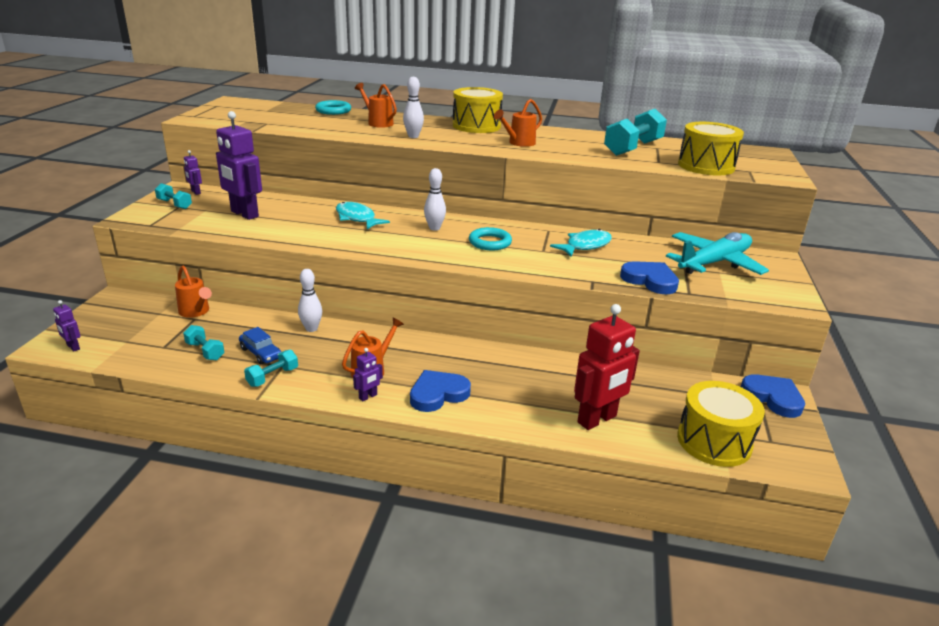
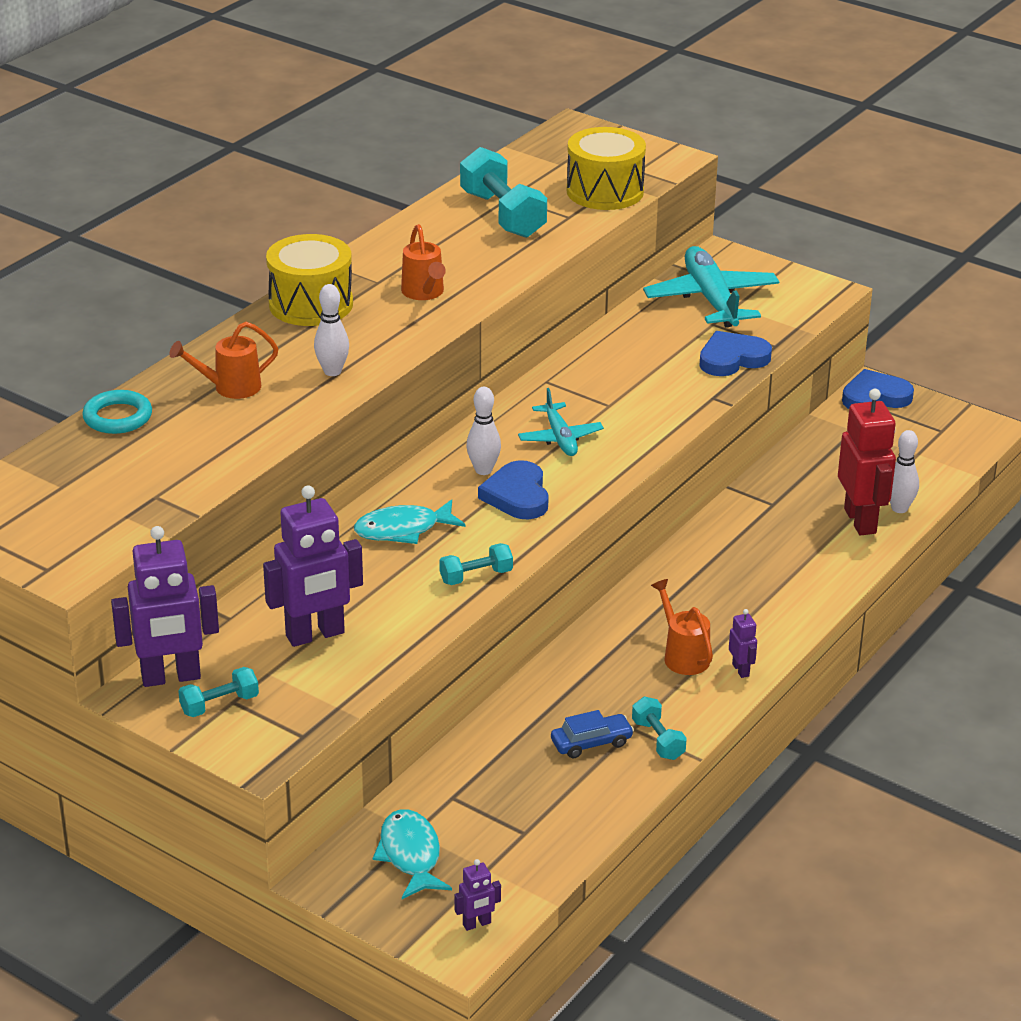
camera: 65 degrees left, 5 degrees up
orange watering can [175,265,212,318] -> none
turquoise dumbbell [183,325,224,360] -> turquoise dumbbell moved to [439,543,513,585]
purple robot [184,150,202,195] -> purple robot [111,526,219,687], size x2.22
white bowling pin [298,269,322,332] -> white bowling pin moved to [890,430,919,513]
blue heart [410,370,471,412] -> blue heart moved to [478,460,549,519]
turquoise ring [469,227,512,250] -> turquoise plane [518,388,604,456]
turquoise fish [550,229,612,257] -> turquoise fish moved to [373,809,452,899]
yellow drum [677,381,765,467] -> none

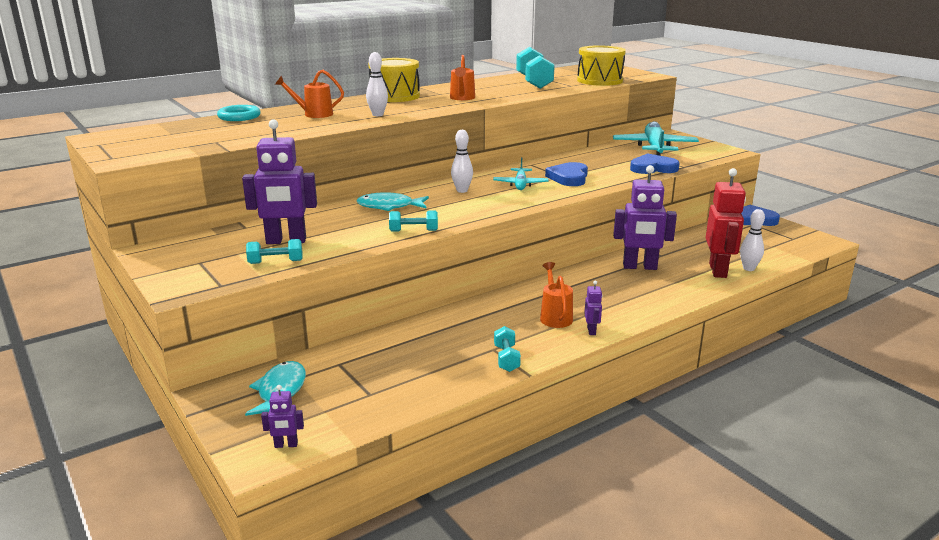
camera: 20 degrees right, 10 degrees down
purple robot [111,526,219,687] -> purple robot moved to [613,165,677,270]
turquoise dumbbell [178,667,259,717] -> turquoise dumbbell moved to [246,239,303,264]
blue heart [478,460,549,519] -> blue heart moved to [545,162,588,186]
blue car [551,710,634,758] -> none

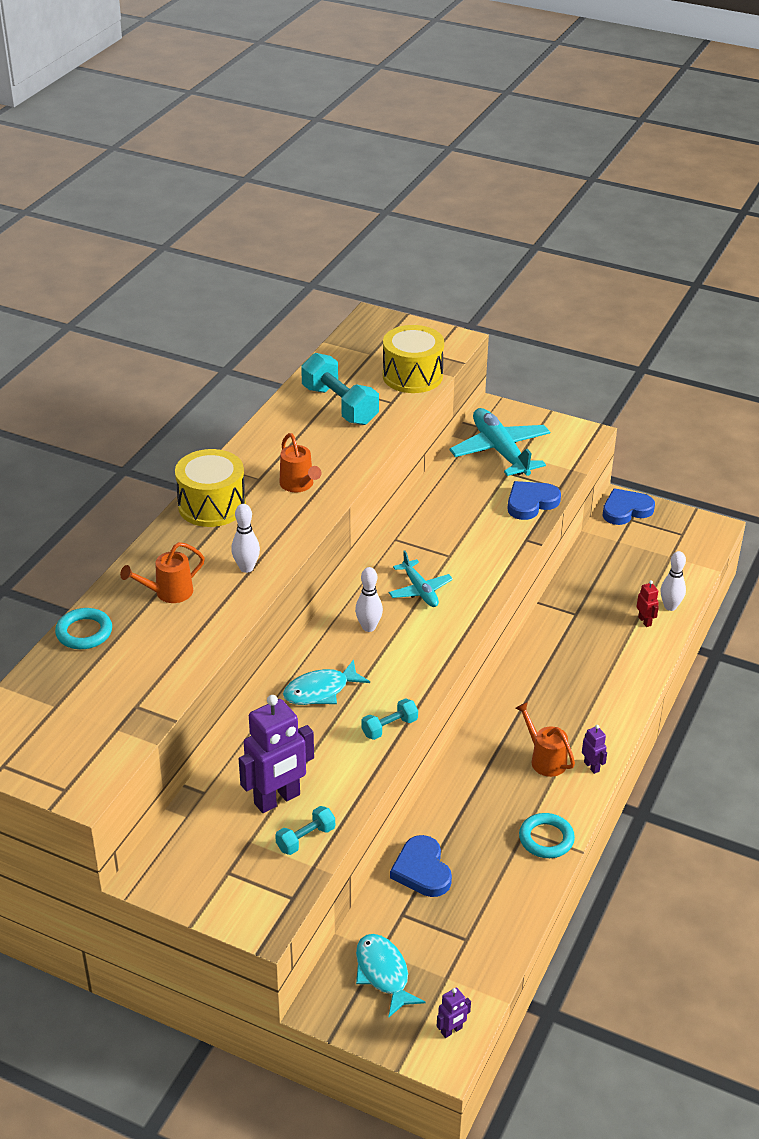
camera: 30 degrees left, 15 degrees up
turquoise dumbbell [494,326,521,372] -> turquoise ring [519,813,575,858]
blue heart [545,162,588,186] -> blue heart moved to [390,835,452,897]
purple robot [613,165,677,270] -> none
red robot [706,168,746,278] -> red robot [637,580,659,627], size x0.45

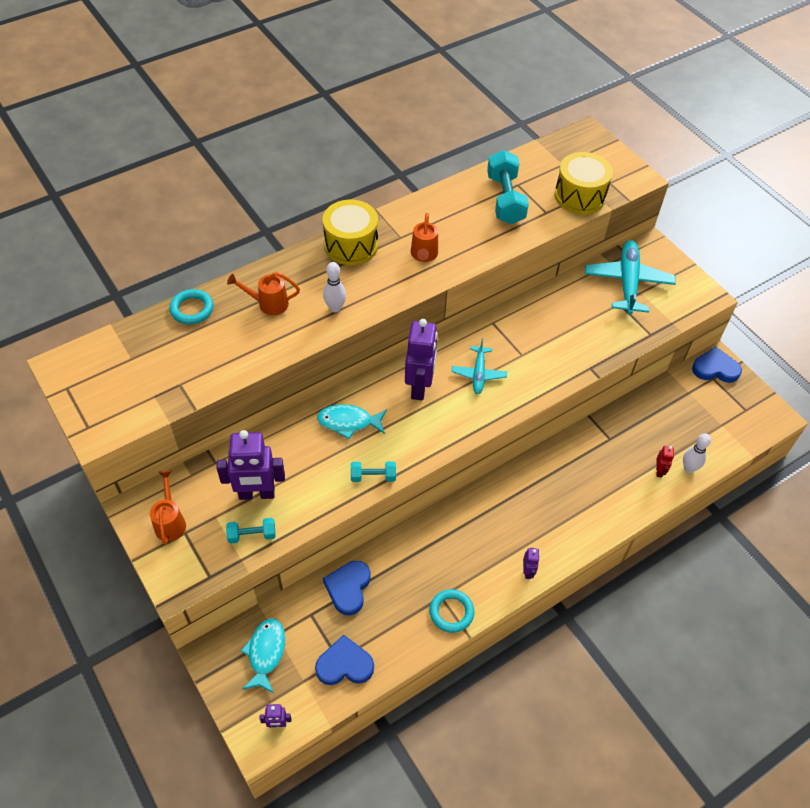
camera: 30 degrees right, 15 degrees up
white bowling pin [355,567,383,632] -> purple robot [405,319,438,400]
blue heart [507,481,561,520] -> blue heart moved to [315,635,374,685]
orange watering can [515,702,575,777] -> orange watering can moved to [150,470,186,545]

